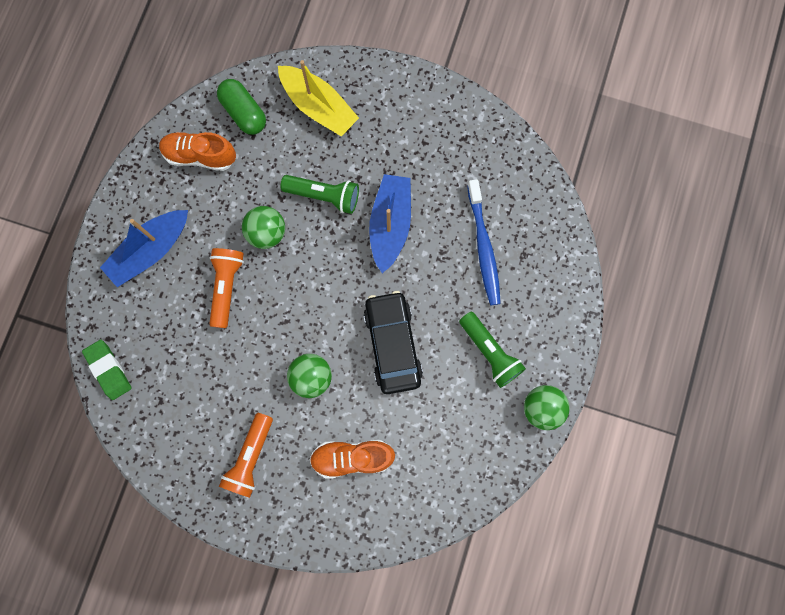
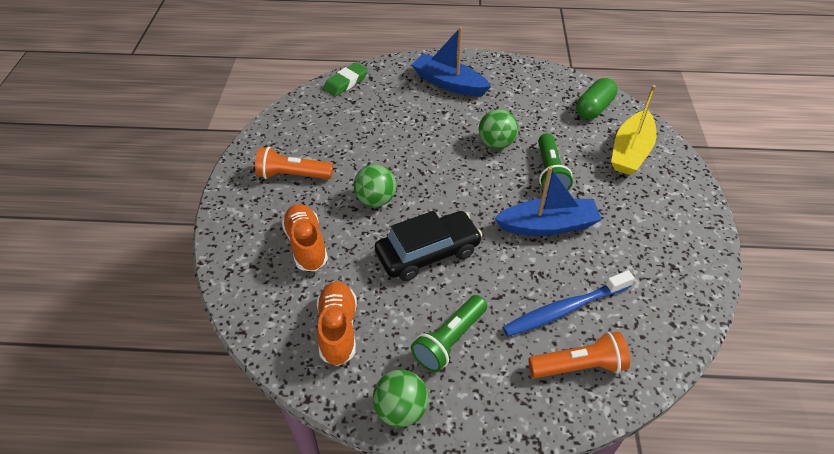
camera: 75 degrees right, 30 degrees down
orange shoe [159,132,236,171] -> orange shoe moved to [317,281,357,366]
orange flashlight [209,248,244,328] -> orange flashlight moved to [528,331,630,378]

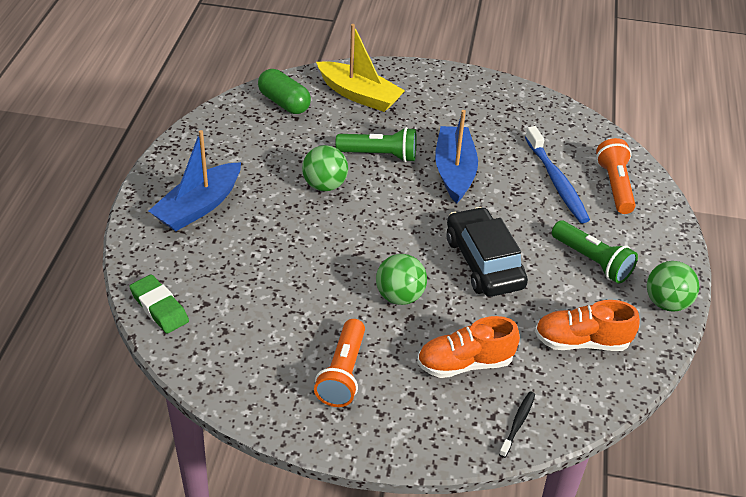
camera: 85 degrees left, 5 degrees down
none -> black toothbrush [499,392,535,458]

